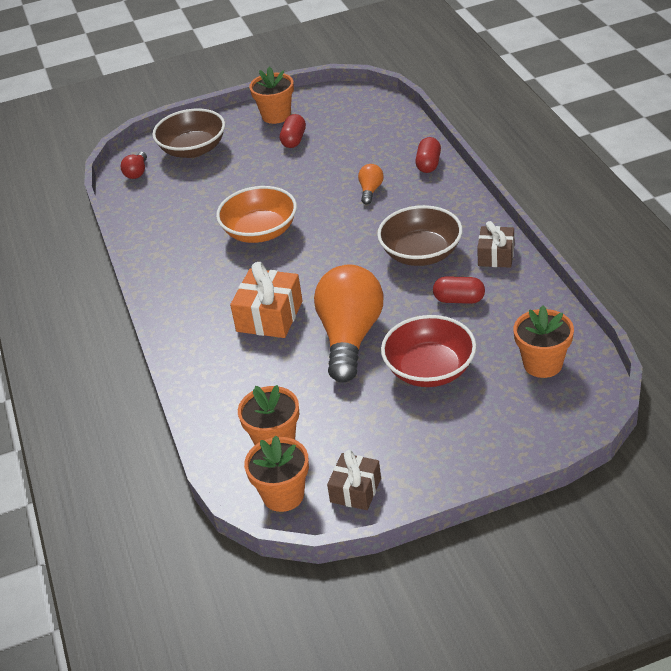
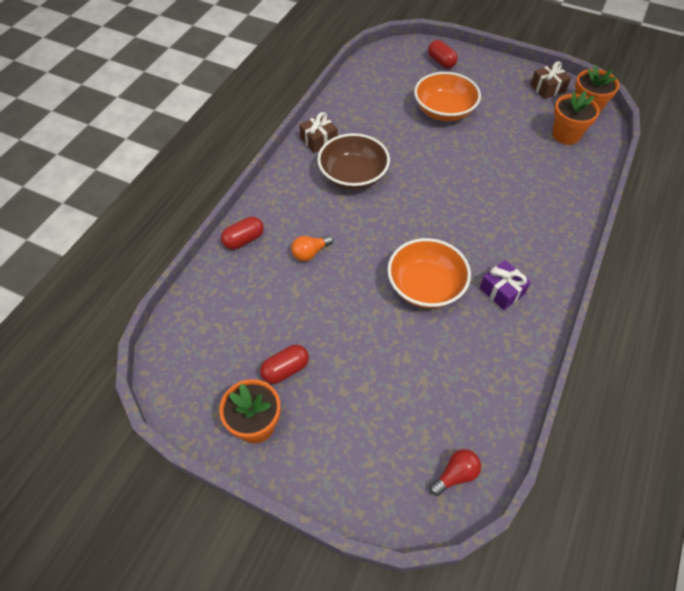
camera: 140 degrees left, 15 degrees up
brown bowl [152,109,225,158] -> none
orange gift [230,262,303,338] -> none
orange light bulb [314,265,383,383] -> none
red bowl [381,315,476,387] -> orange bowl [414,72,481,121]
red capsule [433,276,485,304] -> red capsule moved to [428,40,458,68]
orange flower pot [513,305,574,378] -> none
none -> purple gift [480,260,531,310]

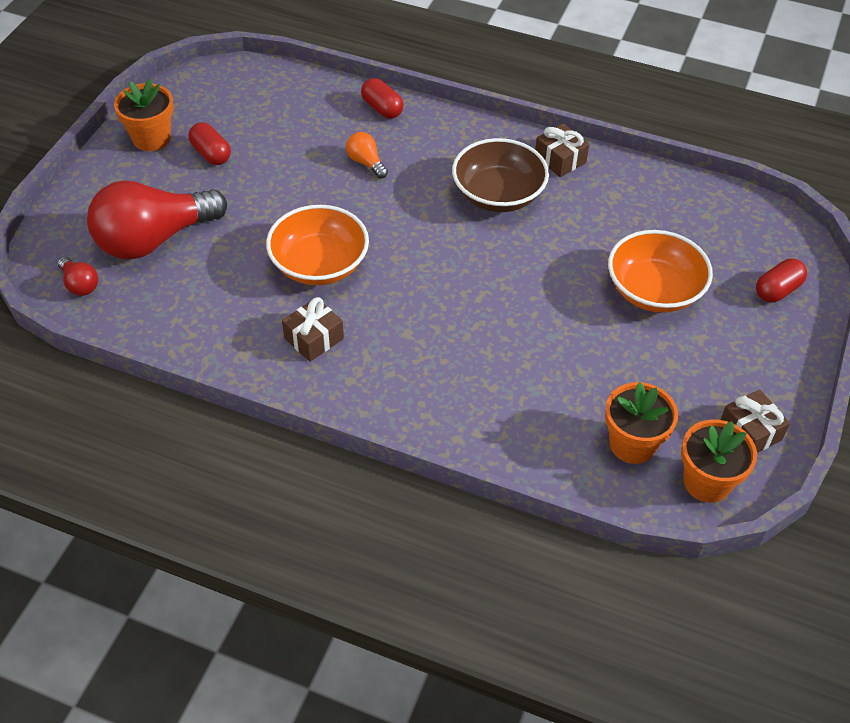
camera: 85 degrees right, 5 degrees down
purple gift [480,260,531,310] -> brown gift [282,297,344,362]
none -> red light bulb [87,180,227,260]

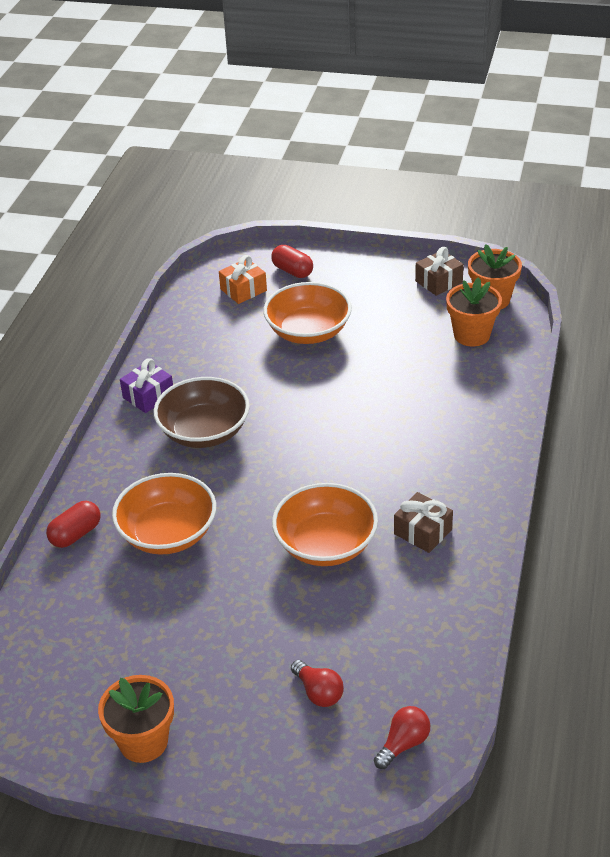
camera: 95 degrees left, 10 degrees down
red light bulb [87,180,227,260] -> red light bulb [291,660,344,707], size x0.42
red capsule [189,122,231,165] -> none
orange light bulb [346,132,388,179] -> orange bowl [112,473,216,555]
brown gift [535,123,589,177] -> purple gift [120,358,173,413]
none -> orange gift [219,255,267,304]

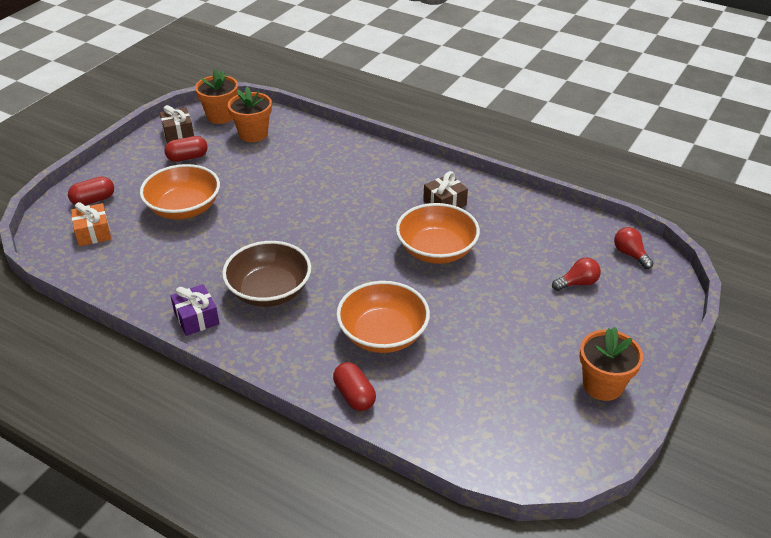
camera: 75 degrees left, 0 degrees up
none -> red capsule [164,136,208,162]

